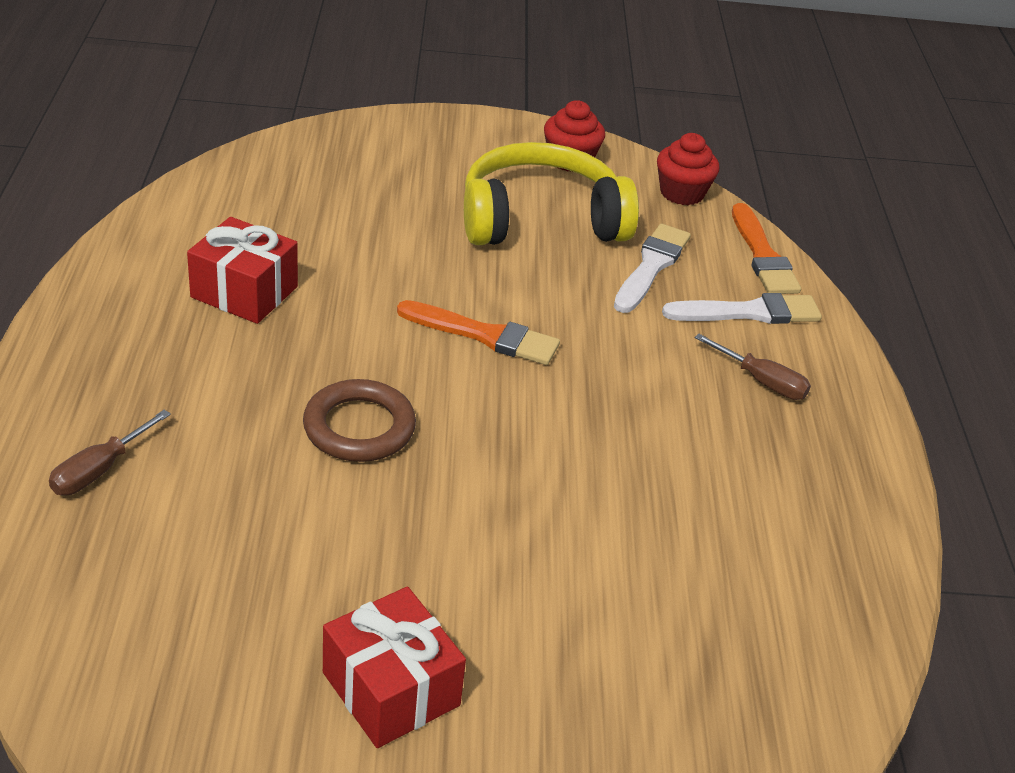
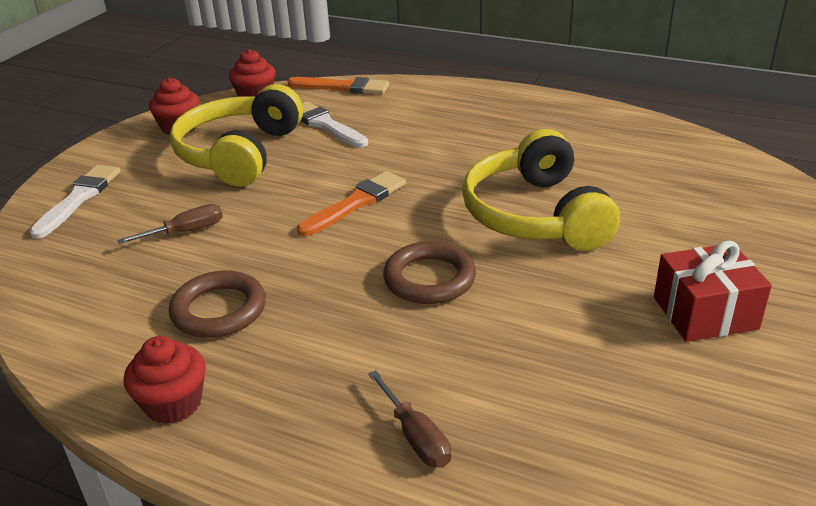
camera: 60 degrees left, 5 degrees down
red gift [187,217,298,324] -> brown ring [169,270,266,338]
white brush [662,293,822,324] -> white brush moved to [29,165,121,239]
brown screwdriver [694,334,811,400] -> brown screwdriver moved to [117,204,223,244]
none -> red cupcake [124,336,206,424]
none -> yellow headphones [462,129,620,251]

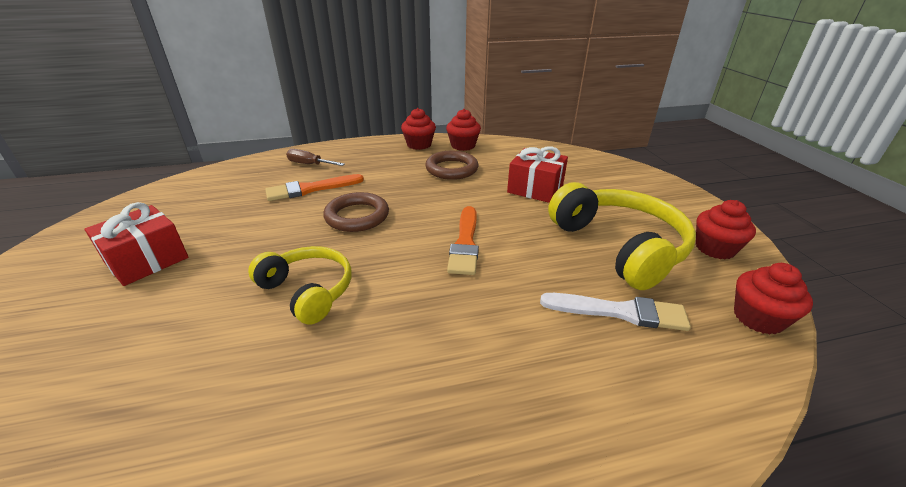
camera: 140 degrees right, 0 degrees up
white brush [29,165,121,239] -> none
brown screwdriver [117,204,223,244] -> red gift [507,146,568,203]
orange brush [287,77,389,94] -> orange brush moved to [265,174,364,201]
yellow headphones [462,129,620,251] -> yellow headphones [248,246,352,324], size x0.63
none -> red cupcake [446,109,481,151]

